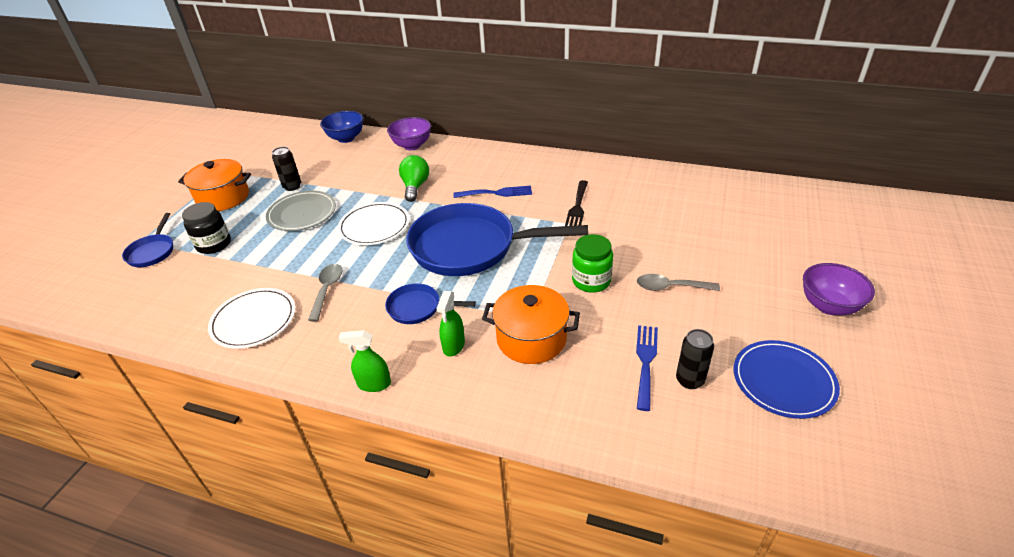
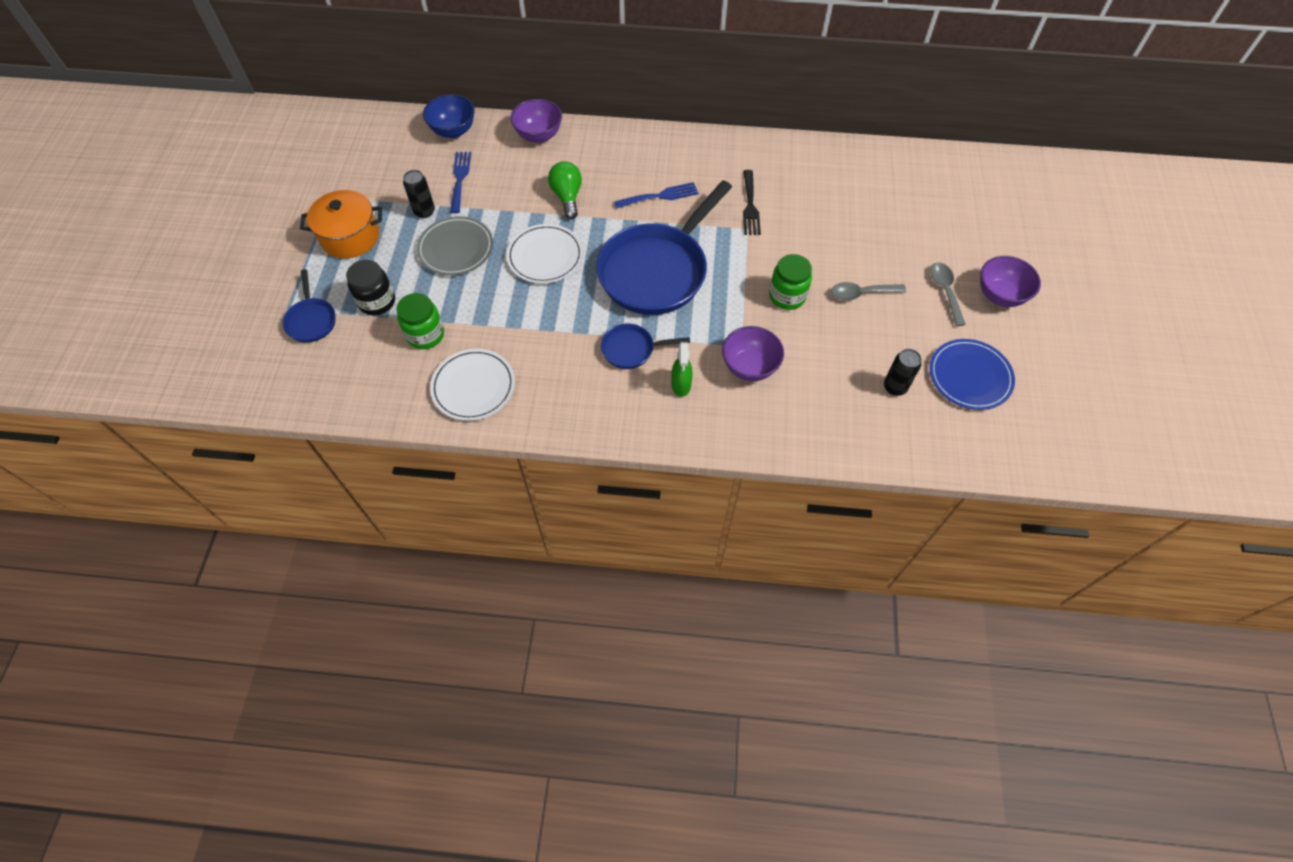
camera: 15 degrees left, 20 degrees up
grey spoon [308,264,343,321] -> grey spoon moved to [930,262,966,326]
green spray bottle [339,330,391,392] -> none
blue pan [406,203,588,276] -> blue pan turned 45 degrees counterclockwise [596,180,732,315]
orange pot [482,285,580,364] -> purple bowl [722,326,784,381]
blue fork [636,325,658,411] -> blue fork moved to [450,152,471,213]
none -> green jar [396,293,444,349]

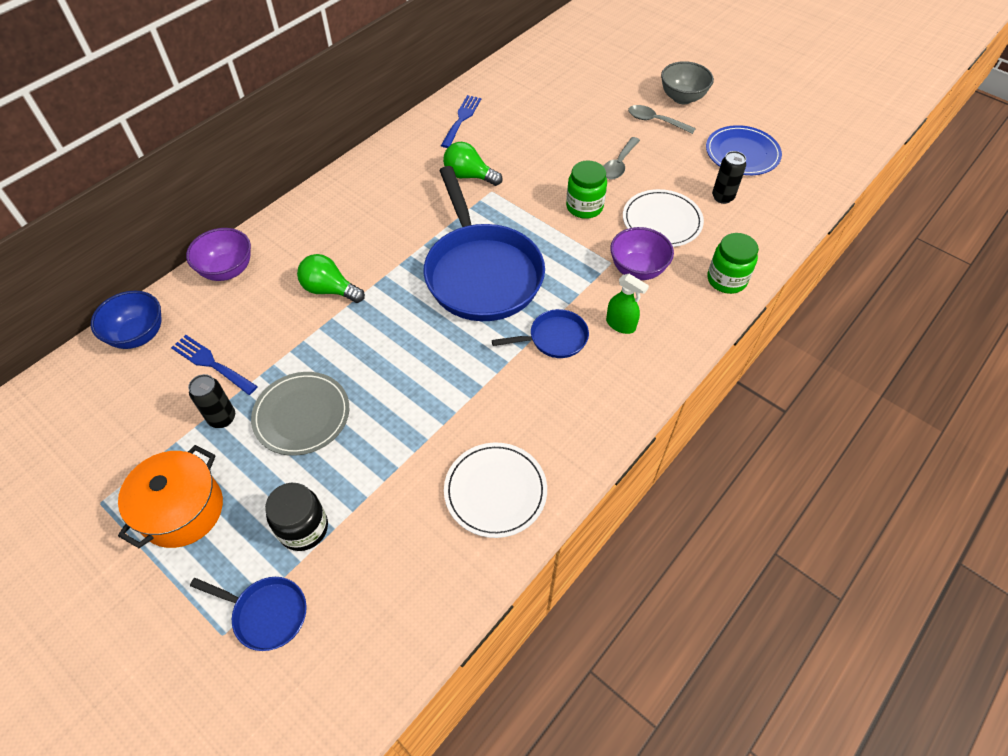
camera: 55 degrees left, 5 degrees down
green jar [396,293,444,349] -> green jar moved to [708,233,759,294]
white plate [506,224,583,284] -> white plate moved to [623,189,704,247]
blue pan [601,323,690,369] -> blue pan turned 135 degrees counterclockwise [492,309,589,358]
blue fork [614,182,698,208] -> blue fork moved to [441,95,481,148]
black fork [743,170,761,235] -> green light bulb [443,142,503,186]
purple bowl [980,256,1041,307] -> grey bowl [661,61,714,104]

